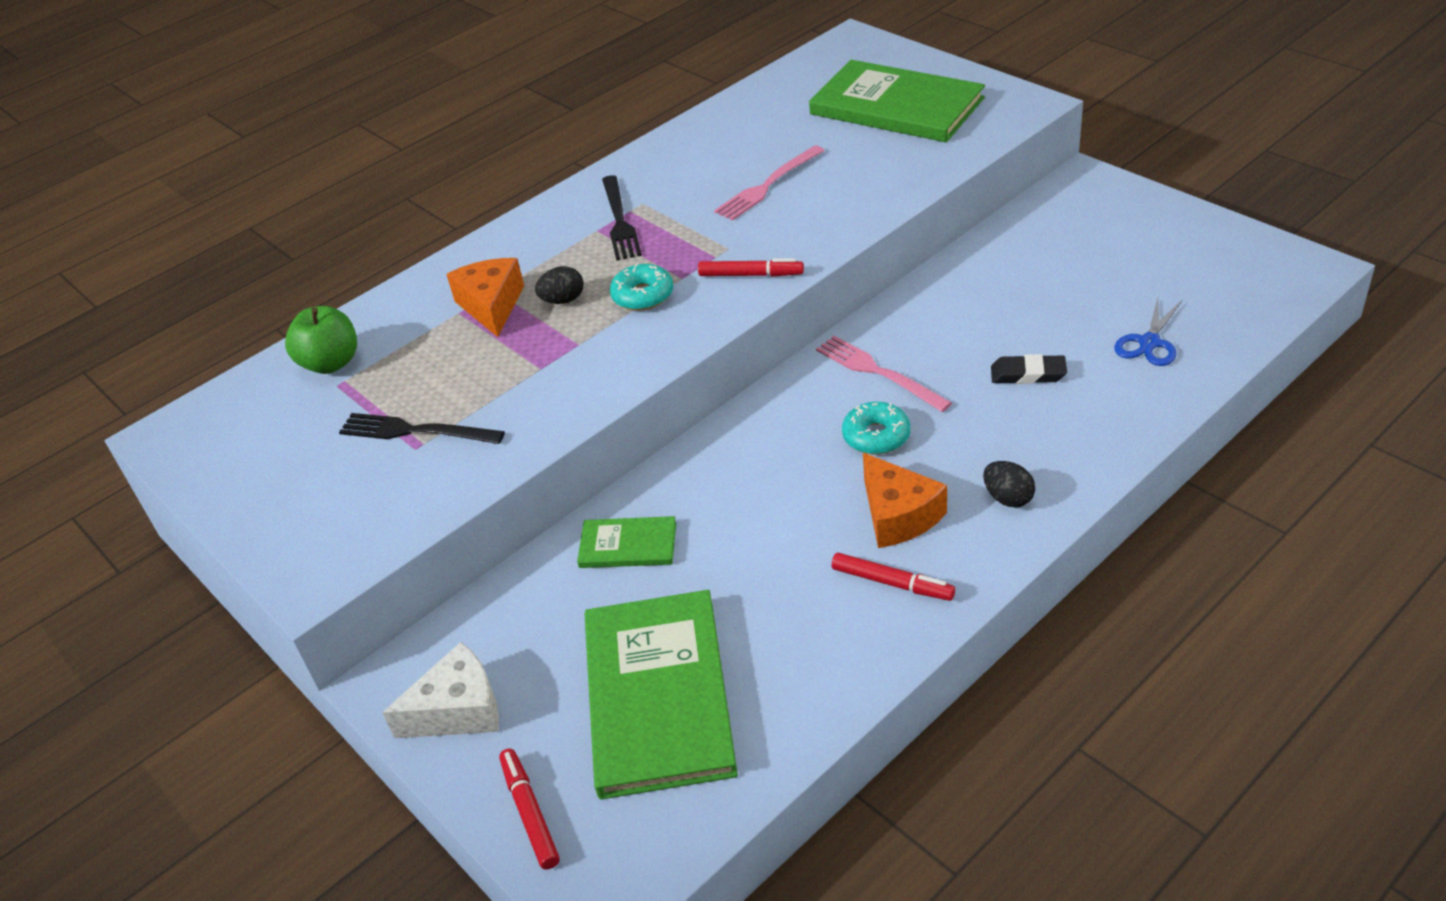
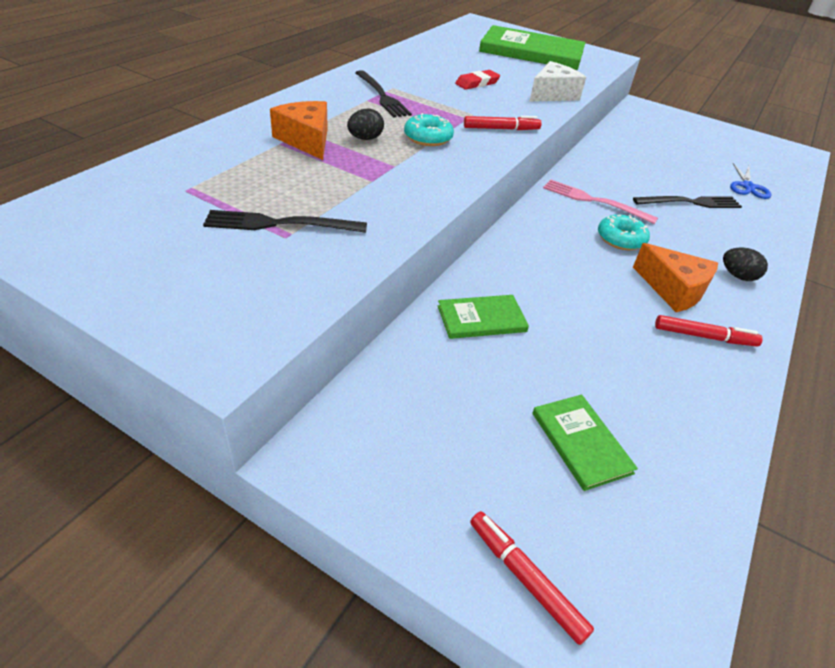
camera: 25 degrees left, 0 degrees up
green apple [285,306,357,374] -> none
white cheese [382,642,499,738] -> white cheese moved to [530,61,586,101]
green book [584,590,738,800] -> green book [532,395,638,491], size x0.48
pink fork [714,145,825,221] -> red eraser [455,70,500,90]
black eraser [991,354,1067,384] -> black fork [633,196,742,208]

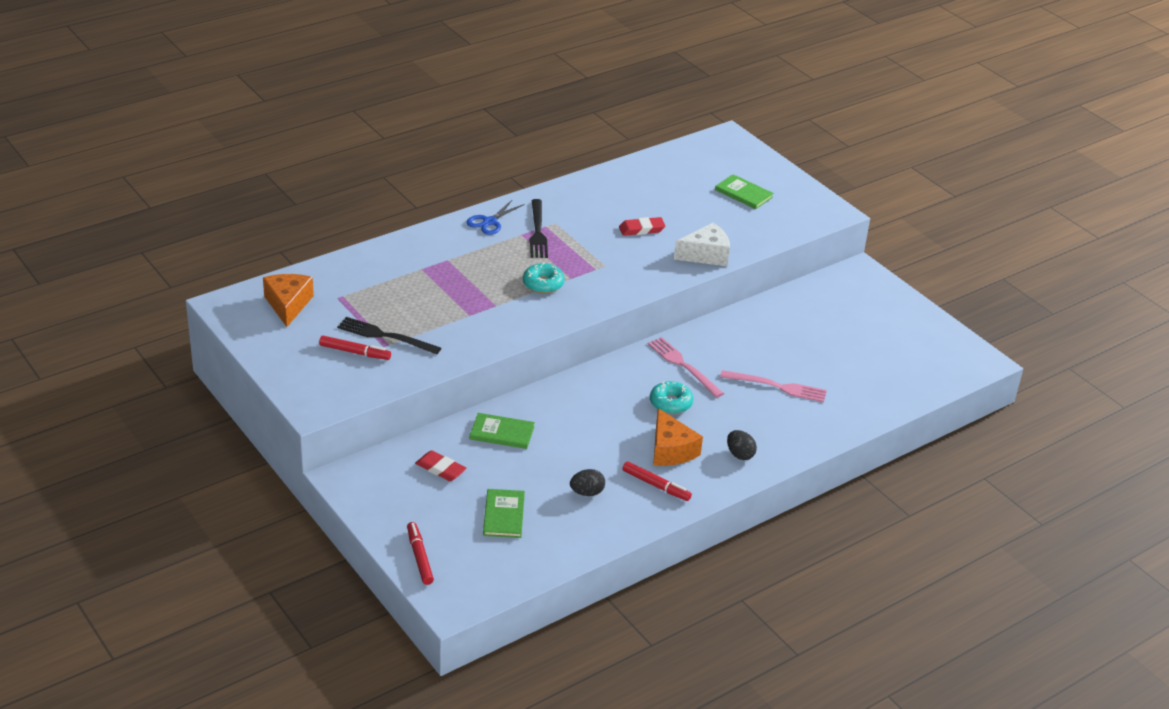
camera: 25 degrees right, 5 degrees down
orange cheese [270,101,328,160] -> orange cheese moved to [263,274,314,327]
black egg [347,108,384,140] -> black egg moved to [570,469,605,496]
red marker [464,116,542,130] -> red marker moved to [319,336,391,360]
green book [479,25,585,70] -> green book [715,174,774,209], size x0.48
black fork [633,196,742,208] -> pink fork [720,370,827,402]
blue scissors [730,163,772,199] -> blue scissors moved to [466,199,524,235]
none -> red eraser [415,450,466,481]

